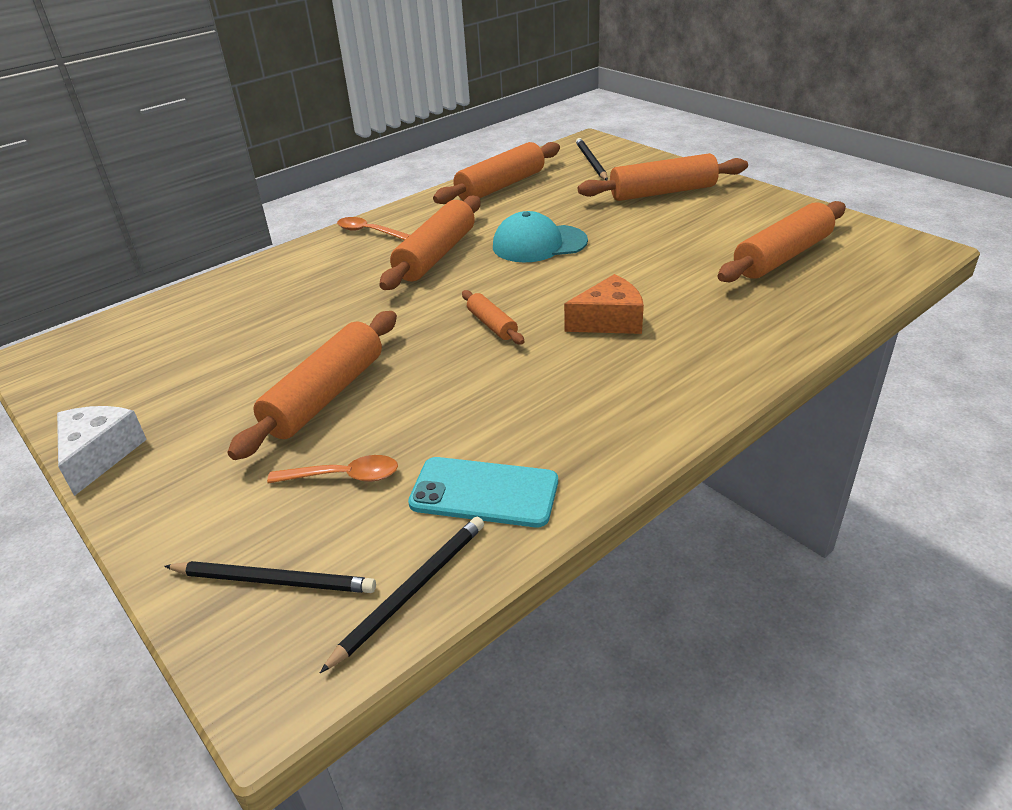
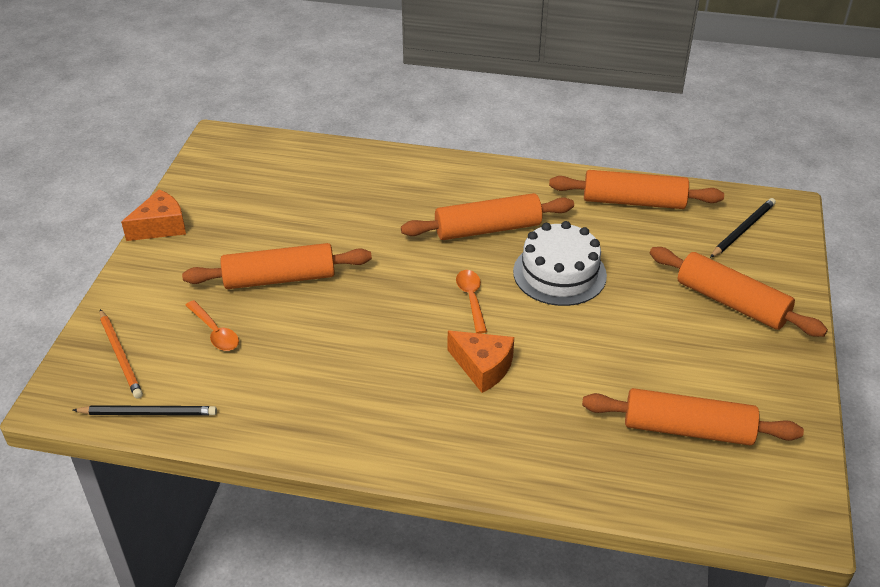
camera: 50 degrees right, 5 degrees up
white cheese [57,406,147,496] -> orange cheese [121,189,186,241]
black pencil [164,561,376,593] -> orange pencil [100,309,143,399]
orange spoon [337,217,410,240] -> orange spoon moved to [456,270,487,334]
turquoise phone [408,457,558,527] -> none
orange rolling pin [462,290,524,344] -> none
turquoise cap [493,211,588,262] -> white cake [513,221,607,306]

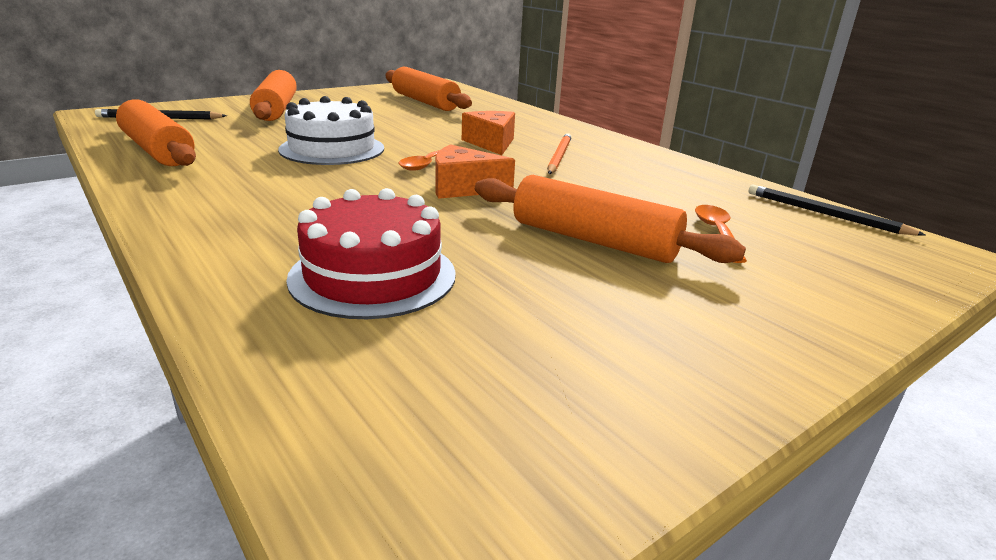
camera: 140 degrees left, 15 degrees down
orange pencil [100,309,143,399] -> orange pencil moved to [547,133,572,174]
orange cheese [121,189,186,241] -> orange cheese moved to [435,144,515,199]
orange rolling pin [401,193,574,240] -> none
none -> red cake [286,188,456,319]

